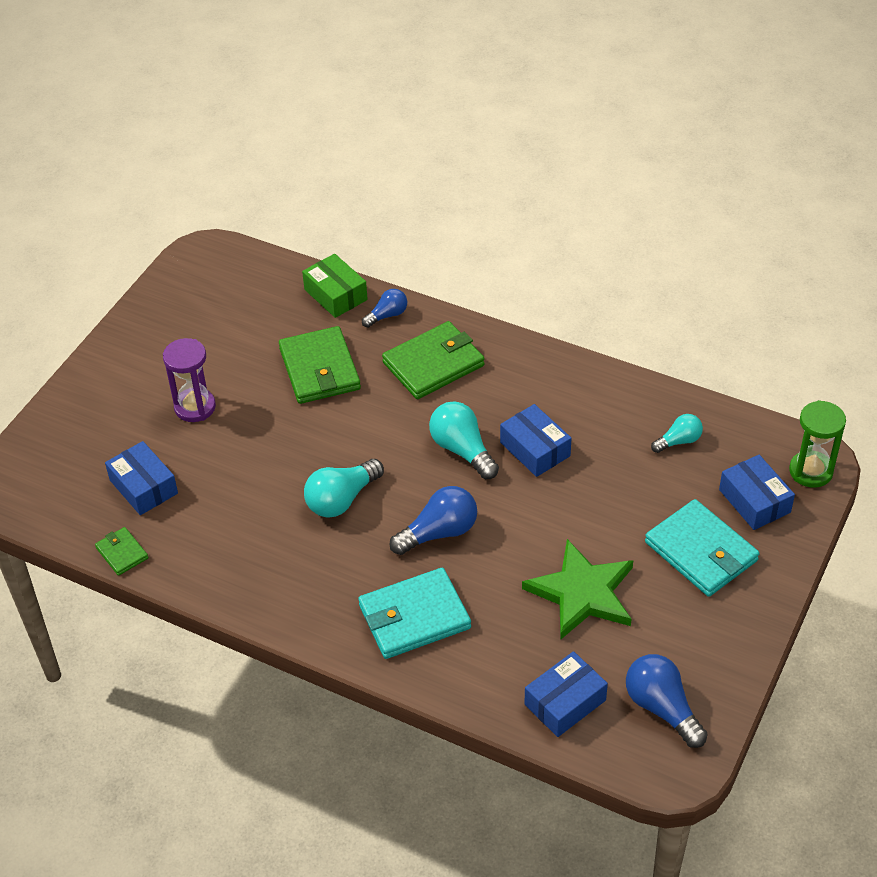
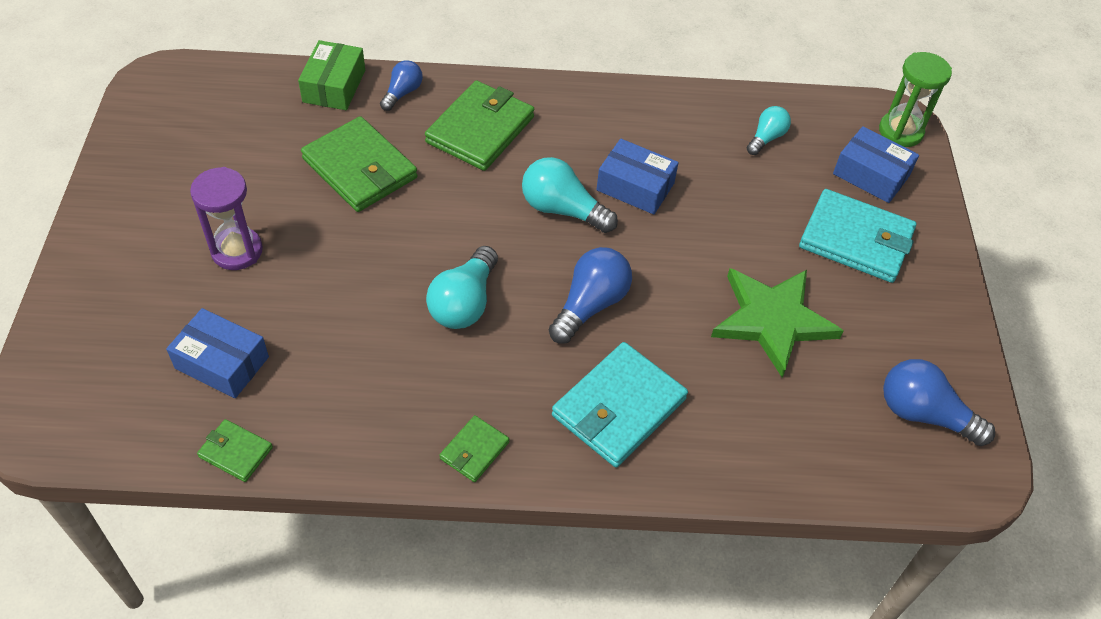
camera: 30 degrees left, 5 degrees up
green box [302,254,368,318] -> green box turned 75 degrees clockwise [298,40,365,110]
blue box [524,651,608,737] -> none
none -> green wallet [439,415,509,482]

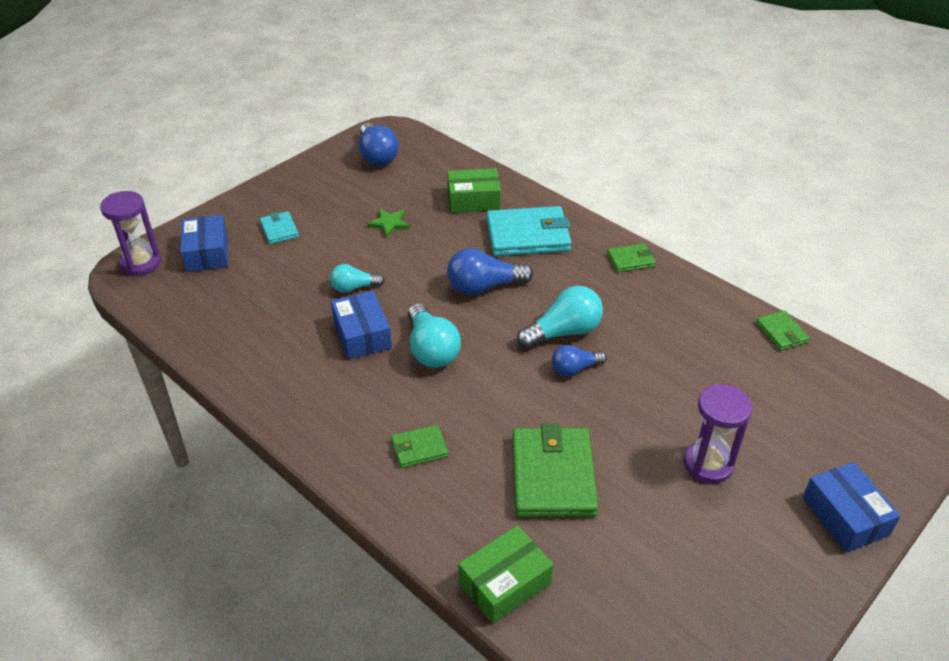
camera: 135 degrees left, 10 degrees down
blue box [166,308,269,398] -> blue box moved to [802,462,901,553]
blue light bulb [380,60,423,111] -> blue light bulb moved to [552,345,607,376]
green wallet [425,80,534,171] -> green wallet [391,425,448,468], size x0.50
green star [711,268,844,378] -> green star [367,209,410,238], size x0.45
turquoise light bulb [747,106,791,155] -> turquoise light bulb moved to [330,264,385,293]
turquoise wallet [799,189,916,283] -> turquoise wallet [260,211,299,244], size x0.50
green hourglass [879,52,952,147] -> purple hourglass [100,191,161,276]
none -> green box [447,168,501,213]

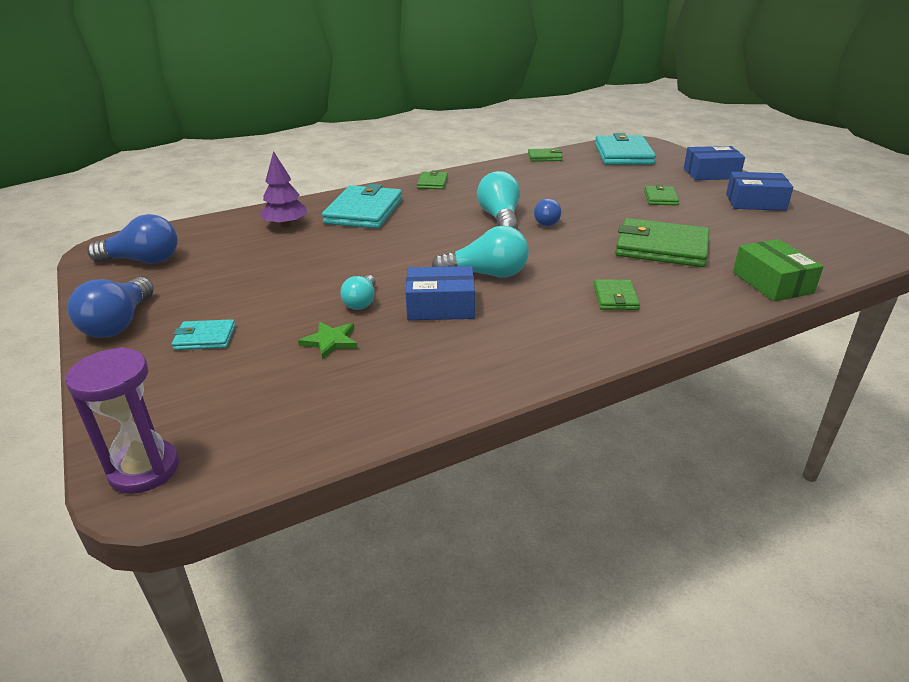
camera: 70 degrees left, 10 degrees down
blue box [180,214,228,272] -> blue box moved to [726,172,793,211]
green star [367,209,410,238] -> green star moved to [298,322,358,360]
green box [447,168,501,213] -> purple tree [260,151,307,228]
blue light bulb [447,248,533,295] -> blue light bulb moved to [68,277,154,338]
purple hourglass [684,384,753,484] -> green wallet [644,185,679,205]
none -> turquoise wallet [595,133,656,165]

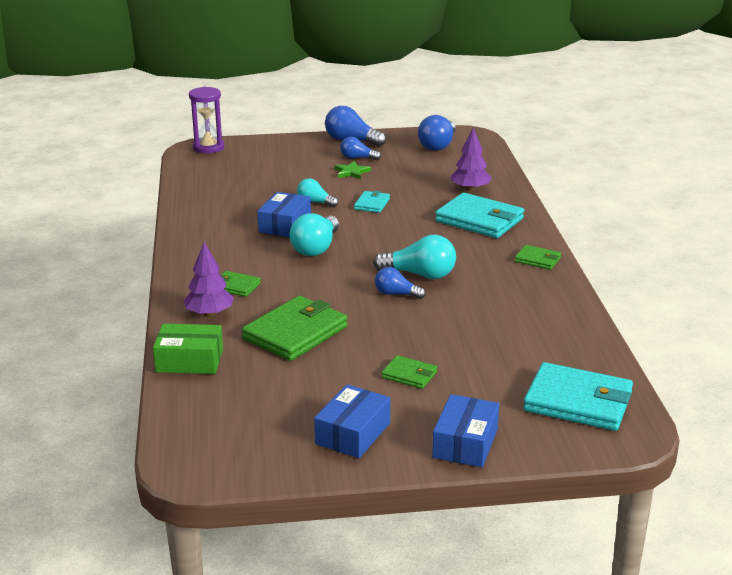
camera: 110 degrees right, 5 degrees down
turquoise wallet [171,319,235,350] -> turquoise wallet moved to [354,191,390,213]
green star [298,322,358,360] -> green star moved to [335,161,371,179]
green wallet [528,148,563,162] -> none
none -> purple tree [184,242,234,317]
none -> blue light bulb [340,137,381,160]

